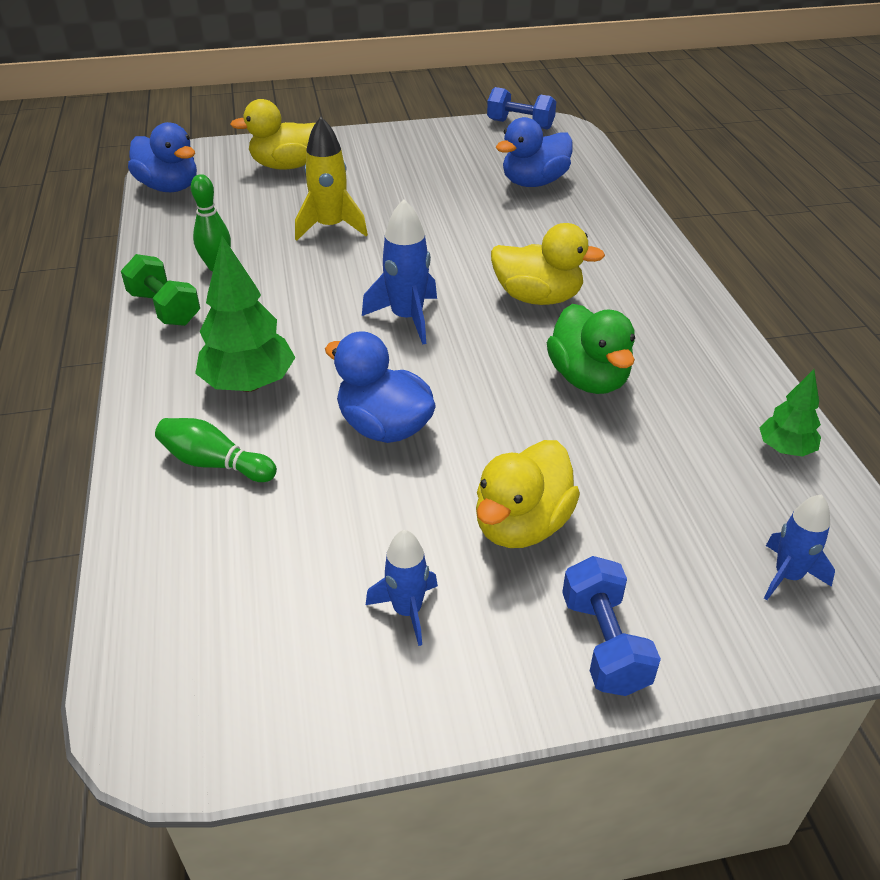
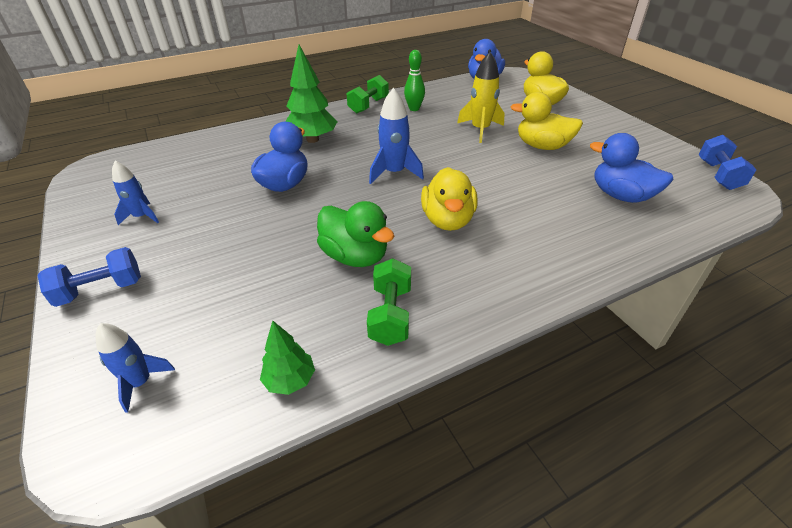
camera: 75 degrees right, 0 degrees up
green bowling pin [155,418,277,482] -> none
yellow duck [476,440,580,548] -> yellow duck moved to [510,92,583,150]
green duck [547,304,635,394] -> green duck turned 105 degrees counterclockwise [317,201,394,267]
none -> green dumbbell [367,258,411,346]

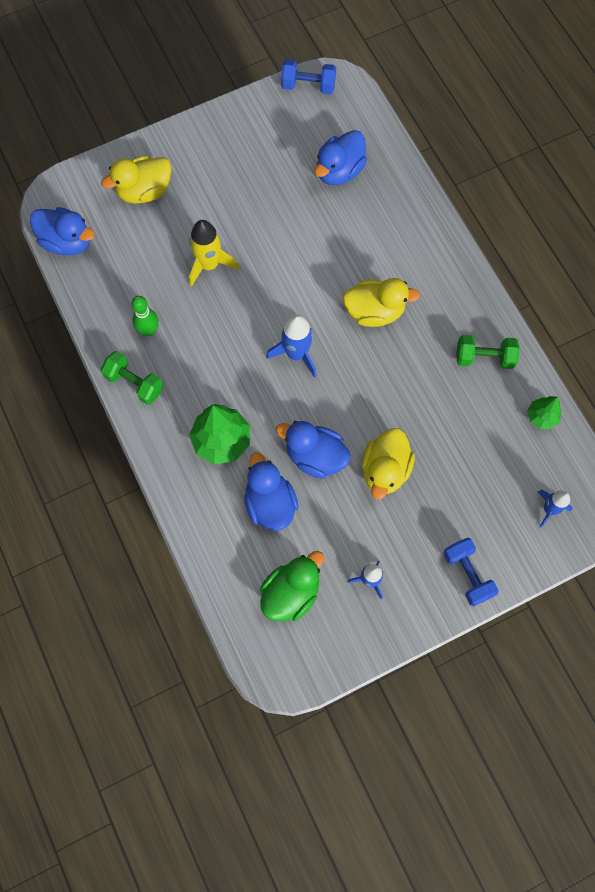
camera: 90 degrees left, 30 degrees up
green duck [317,201,394,267] -> green duck moved to [260,551,324,621]
yellow duck [510,92,583,150] -> yellow duck moved to [362,428,415,500]
none -> blue duck [244,452,298,531]

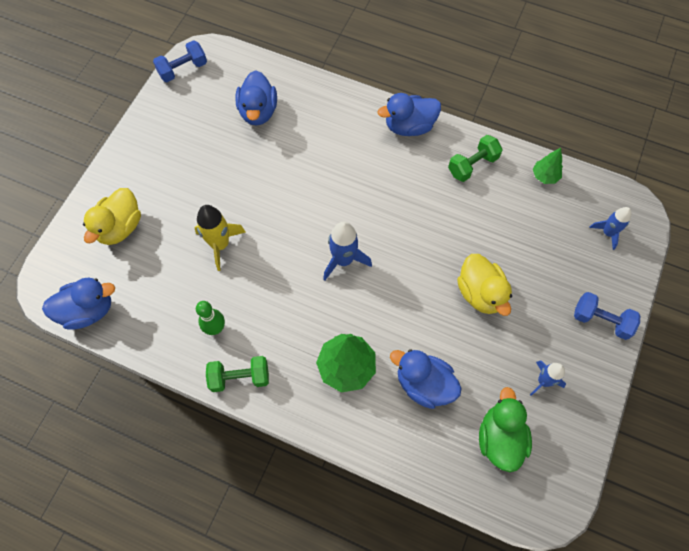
camera: 40 degrees left, 5 degrees down
blue duck [276,421,351,479] -> blue duck moved to [378,93,441,136]
yellow duck [343,278,420,327] -> none

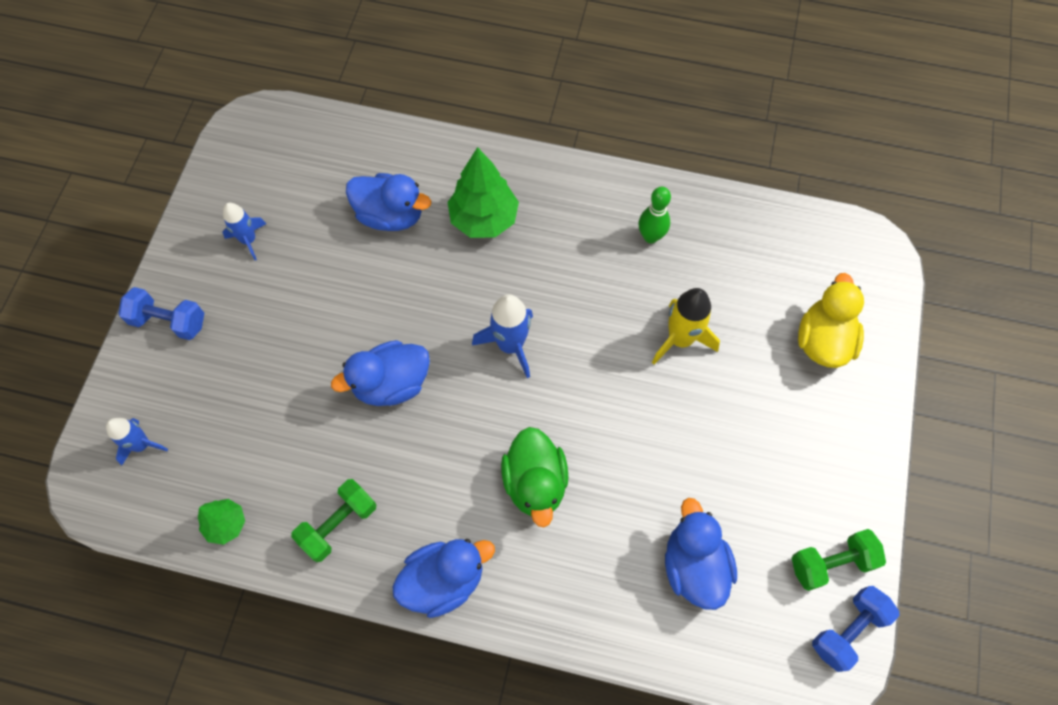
camera: 170 degrees right, 0 degrees up
blue duck [42,278,115,330] -> blue duck moved to [331,340,430,406]
green dumbbell [206,356,269,392] -> green dumbbell moved to [792,529,886,591]
yellow duck [457,254,512,316] -> none
green duck [479,387,532,472] -> green duck moved to [501,427,569,527]

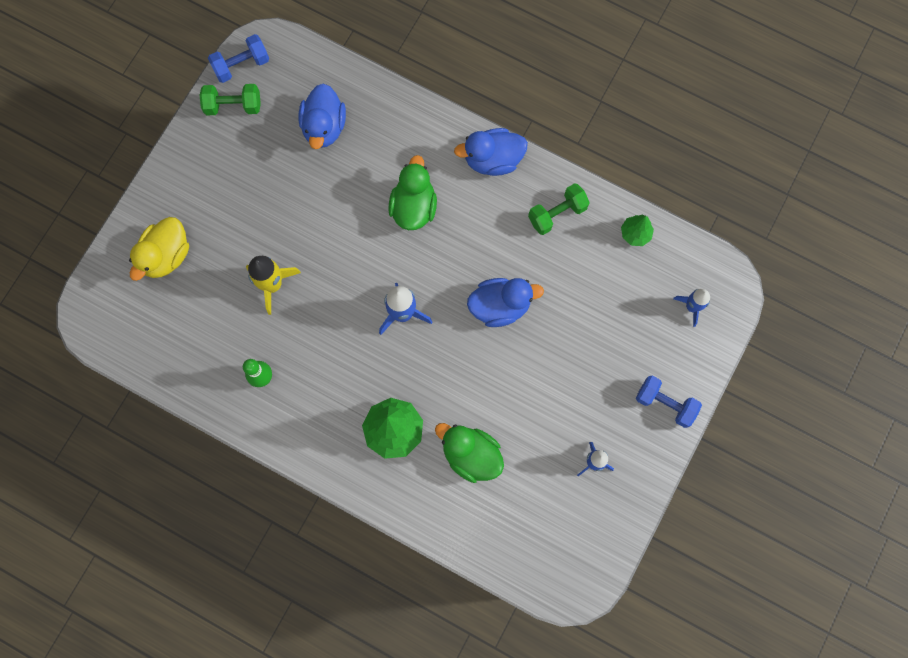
camera: 165 degrees left, 10 degrees up
blue duck [346,173,431,231] -> green duck [435,423,504,483]

